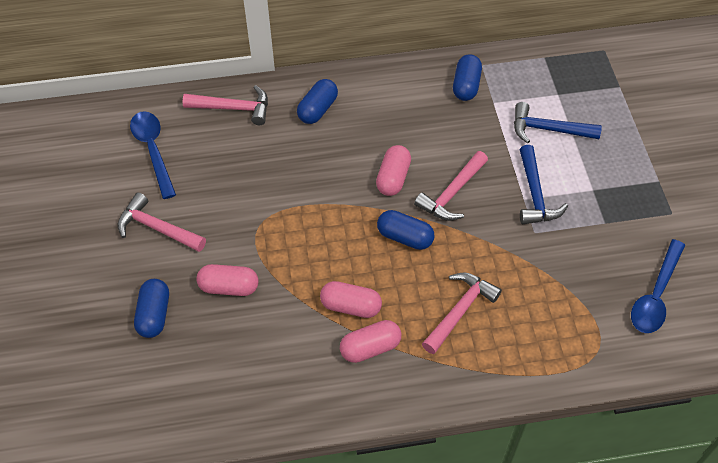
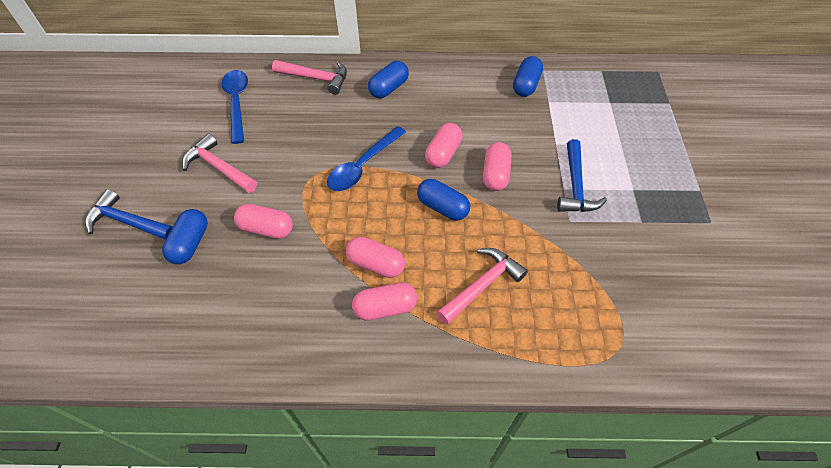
camera: 10 degrees right, 0 degrees up
pink hammer [414,151,488,221] -> pink capsule [483,142,512,191]
blue hammer [514,102,602,144] -> blue hammer moved to [85,189,173,240]
blue spoon [631,239,685,333] -> blue spoon moved to [327,126,406,191]

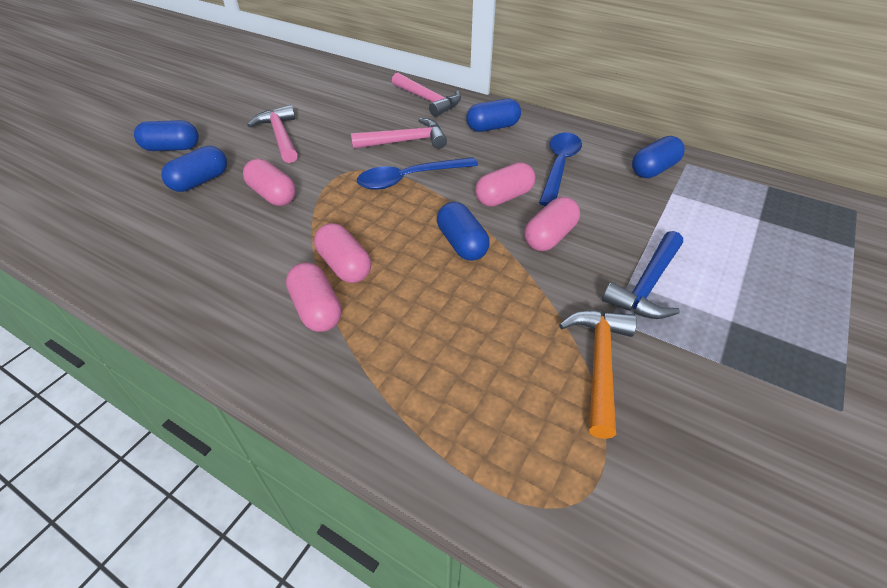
camera: 30 degrees right, 10 degrees down
blue hammer [85,189,173,240] -> blue capsule [134,120,199,151]
blue spoon [222,70,248,144] -> blue spoon moved to [539,133,582,206]
pink capsule [352,282,417,321] -> pink capsule turned 45 degrees clockwise [286,262,342,332]
pink hammer [437,248,528,324] -> pink hammer moved to [351,118,447,149]
none -> orange hammer [559,311,637,439]

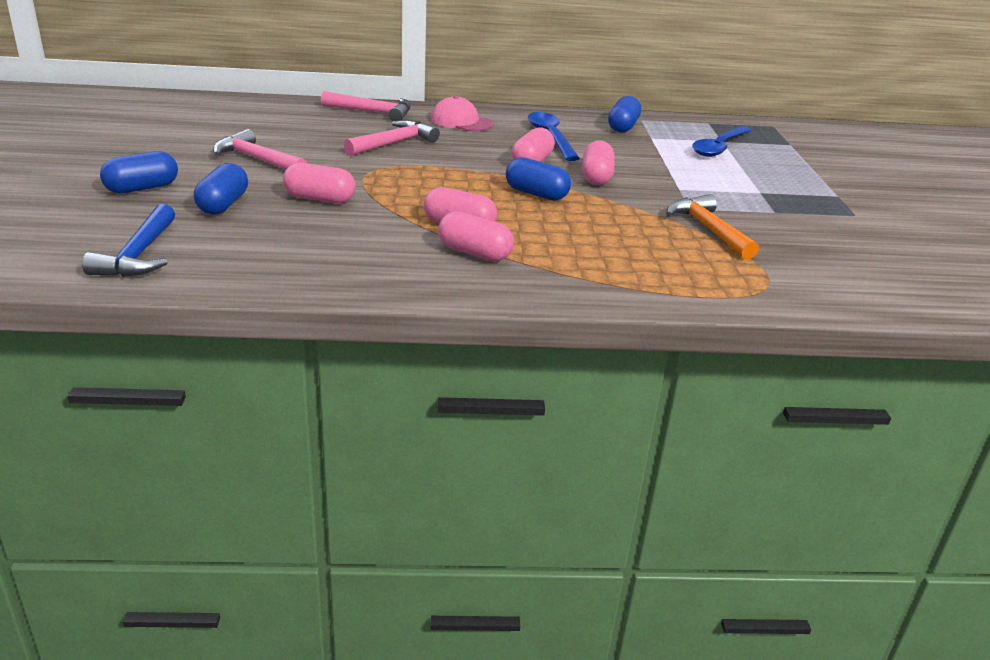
camera: 35 degrees left, 15 degrees down
blue spoon [357,157,478,190] -> blue spoon moved to [692,126,752,157]
blue capsule [466,99,521,132] -> pink cap [431,96,494,131]
blue hammer [602,231,683,319] -> blue hammer moved to [82,204,175,277]

